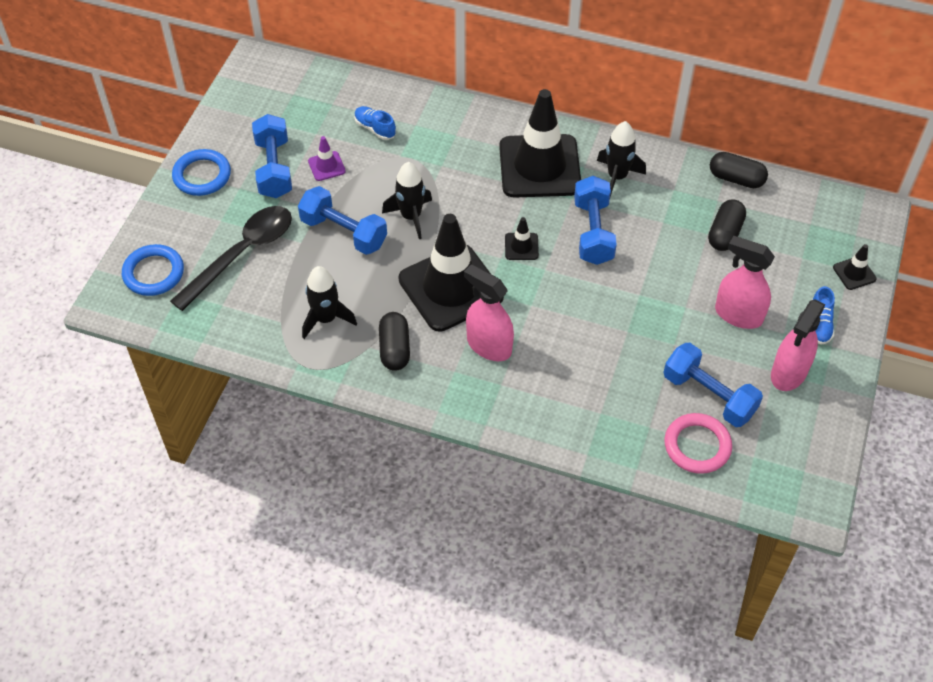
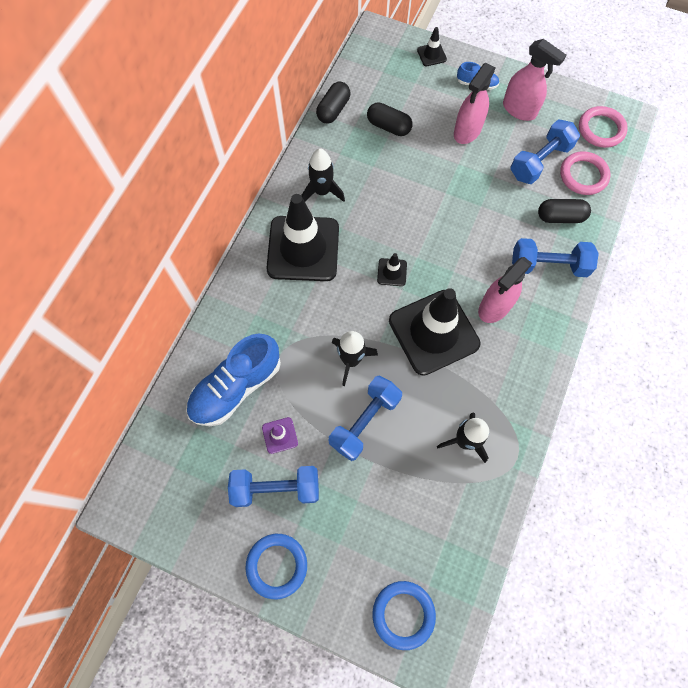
camera: 85 degrees left, 15 degrees up
black spoon [170,206,292,311] -> none
blue shoe [354,106,396,140] -> blue shoe [186,333,281,426], size x2.13
black capsule [379,312,410,371] -> black capsule moved to [538,199,591,223]
blue dumbbell [574,176,617,265] -> blue dumbbell moved to [512,238,599,277]
none -> pink ring [579,106,628,148]

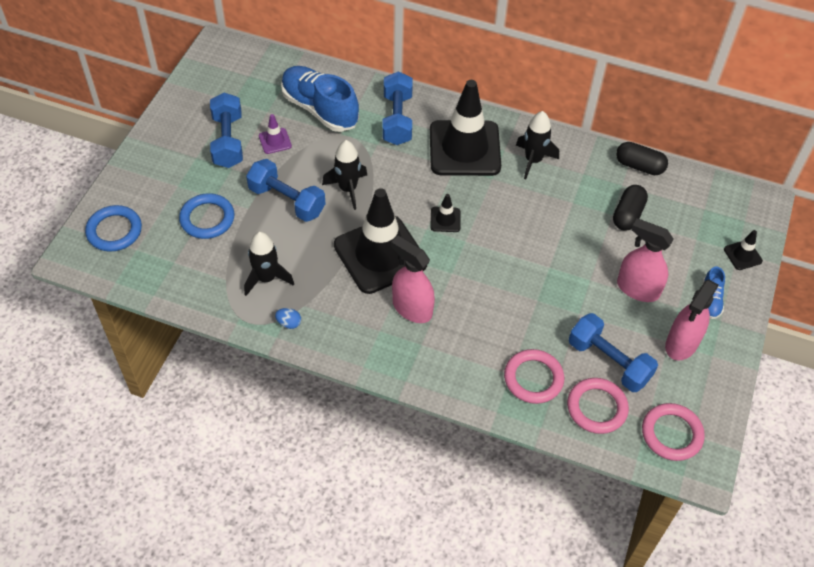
camera: 85 degrees right, 15 degrees down
blue ring [245,534,307,599] -> blue ring moved to [179,193,235,239]
blue dumbbell [512,238,599,277] -> blue dumbbell moved to [382,71,413,145]
black capsule [538,199,591,223] -> pink ring [504,349,564,404]
none -> blue egg [275,308,301,329]

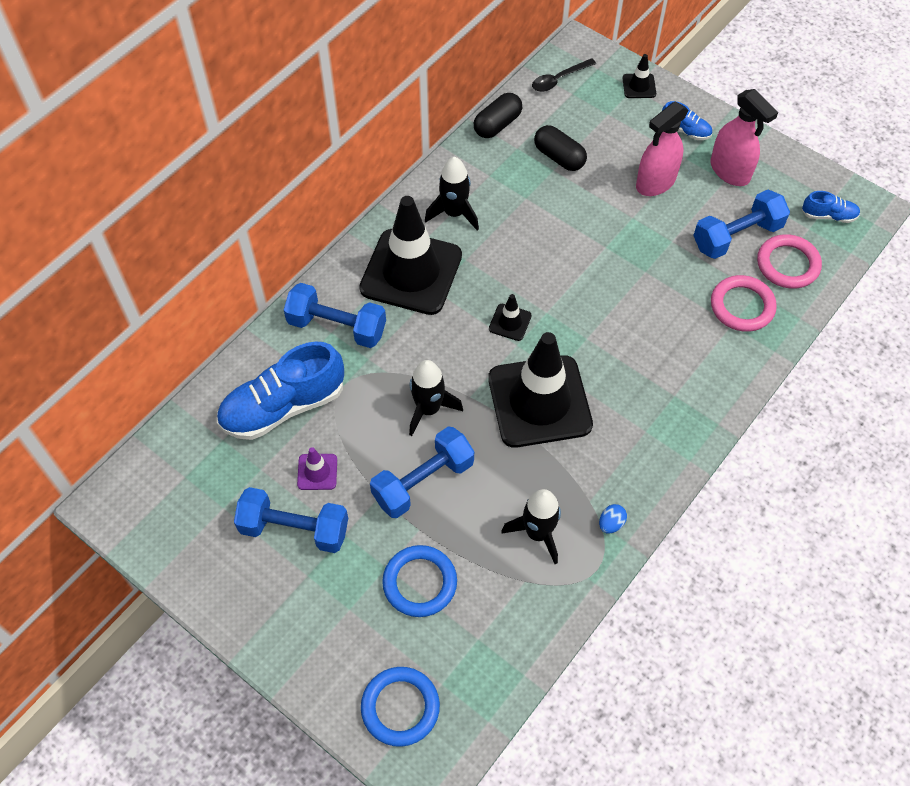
camera: 70 degrees left, 5 degrees up
pink spray bottle [391,236,435,323] -> none
pink ring [642,403,705,461] -> blue shoe [802,191,860,223]
none -> black spoon [532,58,596,92]

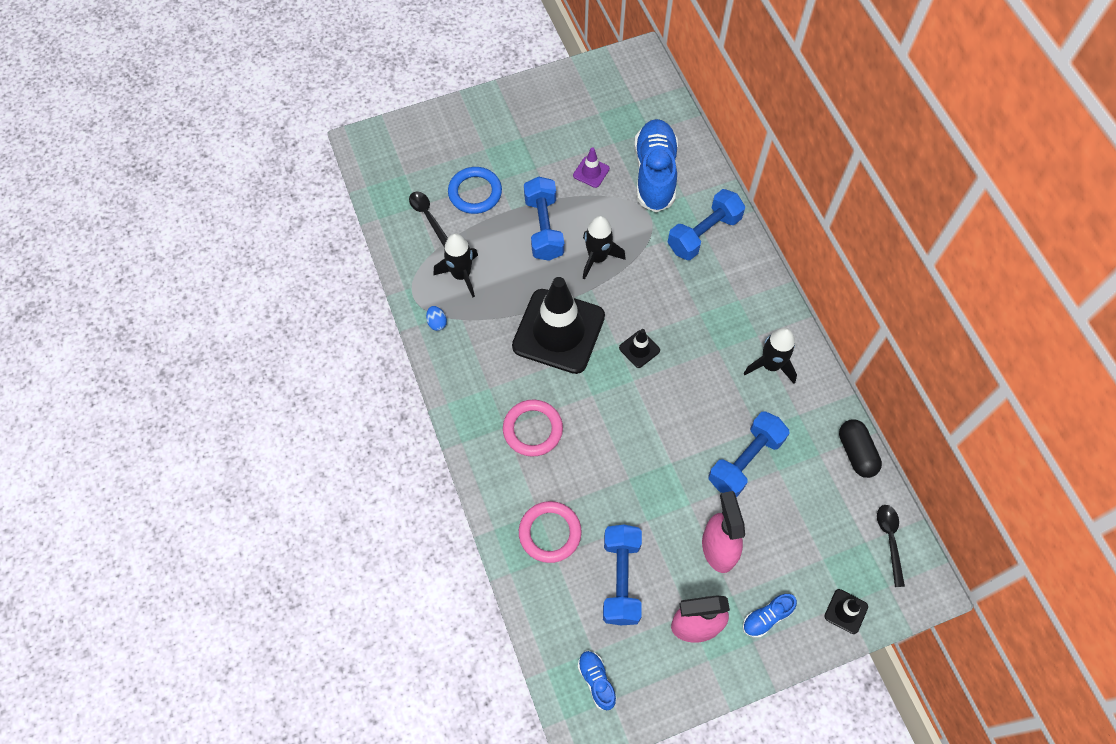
camera: 120 degrees right, 5 degrees up
blue dumbbell [234,487,348,553] -> blue dumbbell moved to [708,411,789,498]
black traffic cone [359,196,462,315] -> none
blue ring [361,667,440,747] -> none
black capsule [534,125,587,171] -> none
pink ring [757,234,822,289] -> pink ring moved to [503,400,563,457]
blue shoe [802,191,860,223] -> blue shoe turned 120 degrees clockwise [578,651,617,710]
none -> black spoon [409,192,448,248]

